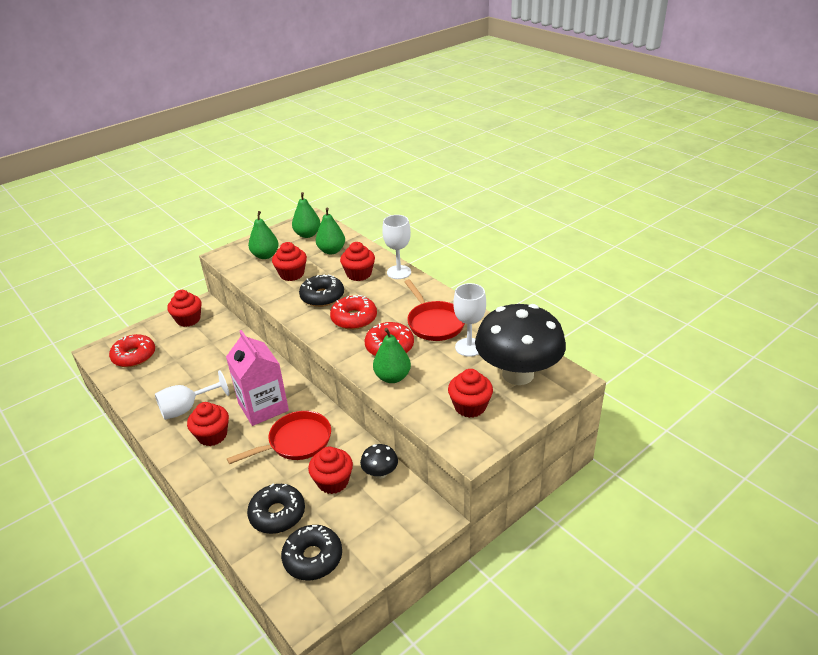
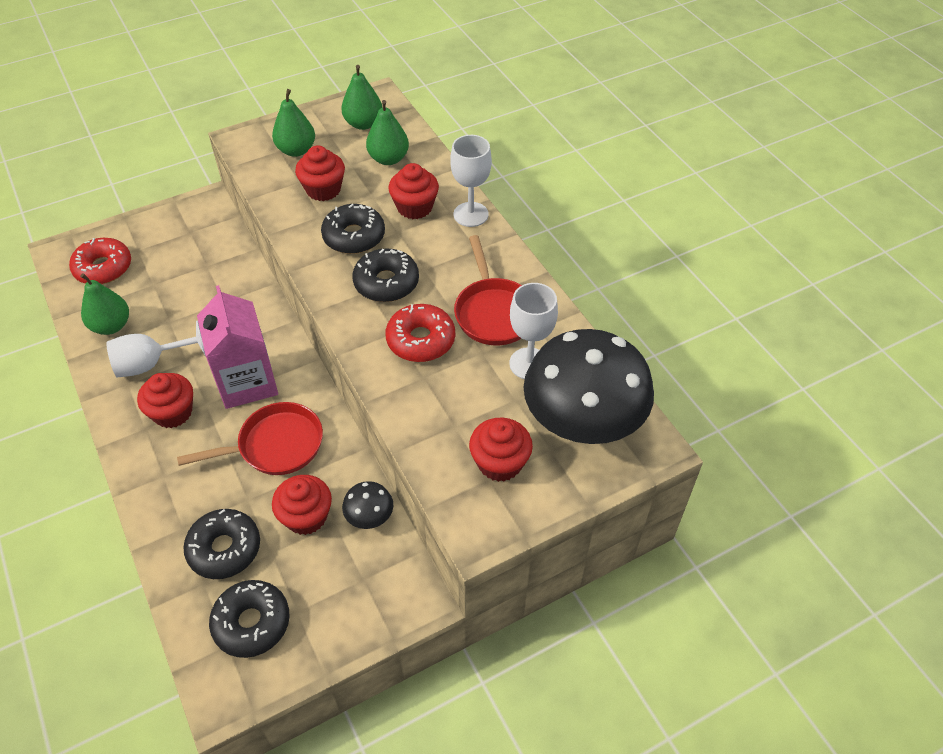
camera: 10 degrees right, 15 degrees up
red cupcake [167,290,201,327] -> none
red donut [330,295,377,330] -> black donut [352,248,419,302]
green pear [373,328,411,383] -> green pear moved to [80,273,129,335]

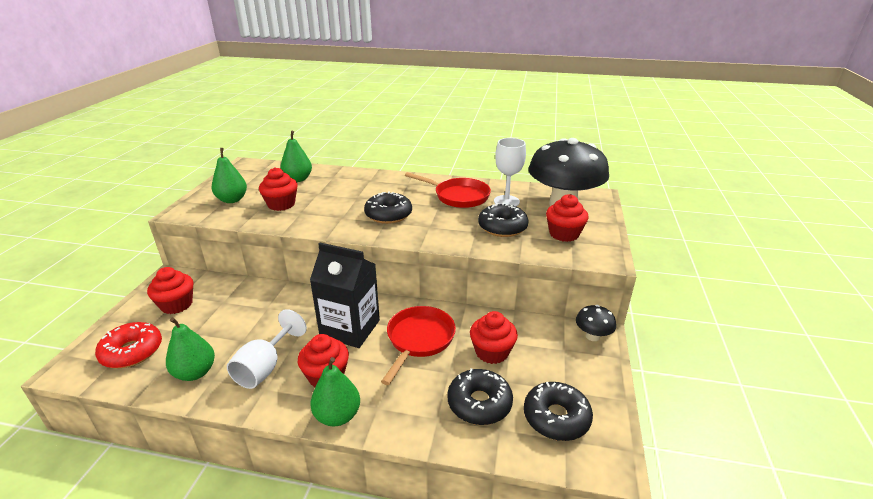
camera: 50 degrees left, 20 degrees down
pink carton [197,285,278,409] -> black carton [310,243,380,348]
black donut [321,204,385,254] -> black donut moved to [478,203,529,237]
green pear [341,65,382,130] -> green pear moved to [310,357,360,426]
black mushroom [342,481,393,529] -> black mushroom moved to [576,305,616,341]
red donut [386,304,455,362] -> none
red cupcake [389,163,439,219] -> red cupcake moved to [147,267,193,314]
white goblet [450,135,492,227] -> none

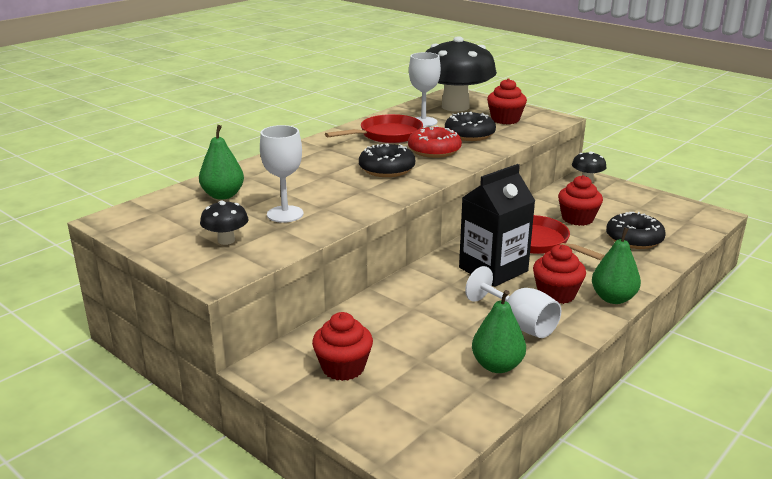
camera: 60 degrees left, 5 degrees down
red donut [95,322,162,368] -> red donut moved to [408,126,462,158]
green pear [212,148,247,203] -> black mushroom [200,201,249,245]
red cupcake [259,167,297,211] -> white goblet [260,125,303,223]
black donut [524,382,593,441] -> none

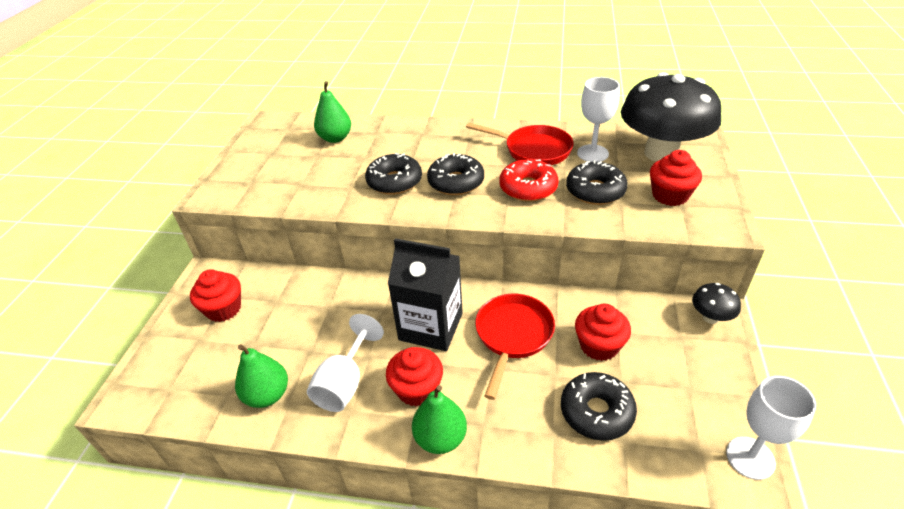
camera: 60 degrees right, 15 degrees up
black mushroom [200,201,249,245] -> none
white goblet [260,125,303,223] -> white goblet moved to [726,376,816,480]
none -> black donut [365,153,422,195]

